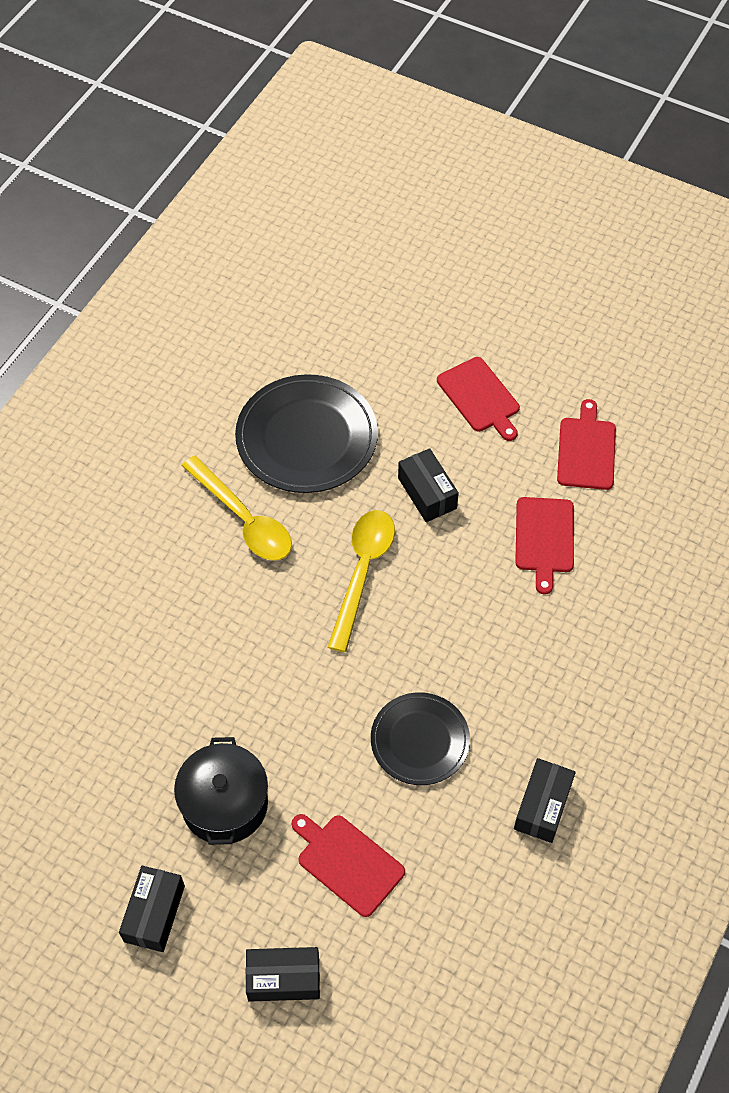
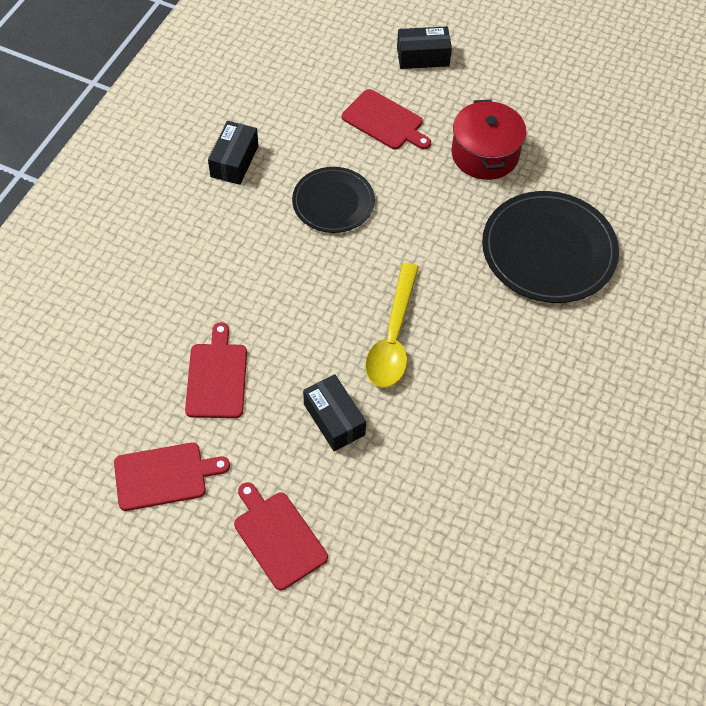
camera: 175 degrees right, 0 degrees up
black box [119,866,185,952] -> none
black pot [174,737,268,845] -> red pot [452,100,526,180]
yellow spoon [182,456,292,561] -> none
black plate [235,374,378,493] -> black plate moved to [482,191,619,303]
red cutting board [557,399,616,490] -> red cutting board turned 105 degrees counterclockwise [114,443,230,511]

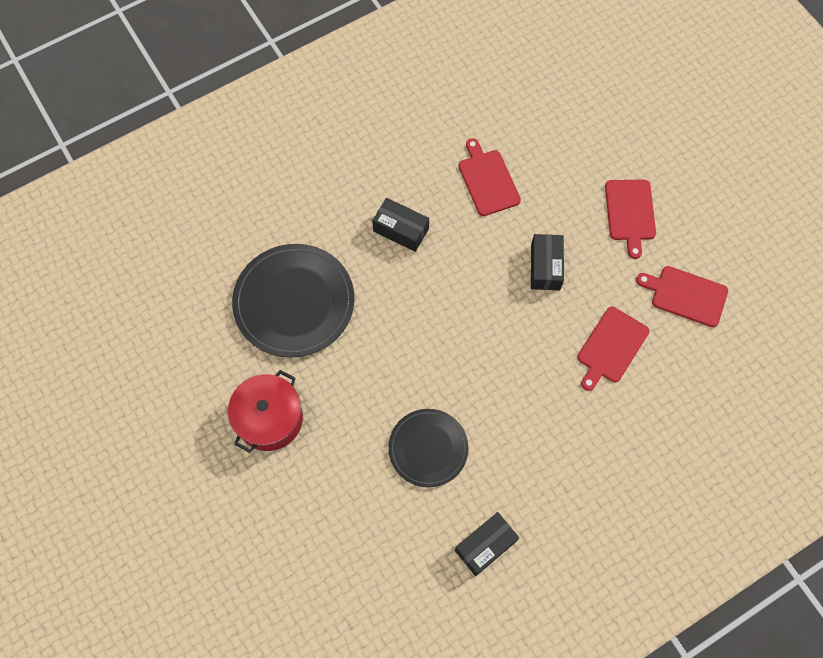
camera: 145 degrees left, 10 degrees up
red cutting board [342,89,431,149] -> red cutting board moved to [458,138,521,216]
yellow spoon [365,263,419,388] -> none
black box [397,26,452,69] -> black box moved to [372,198,429,252]

